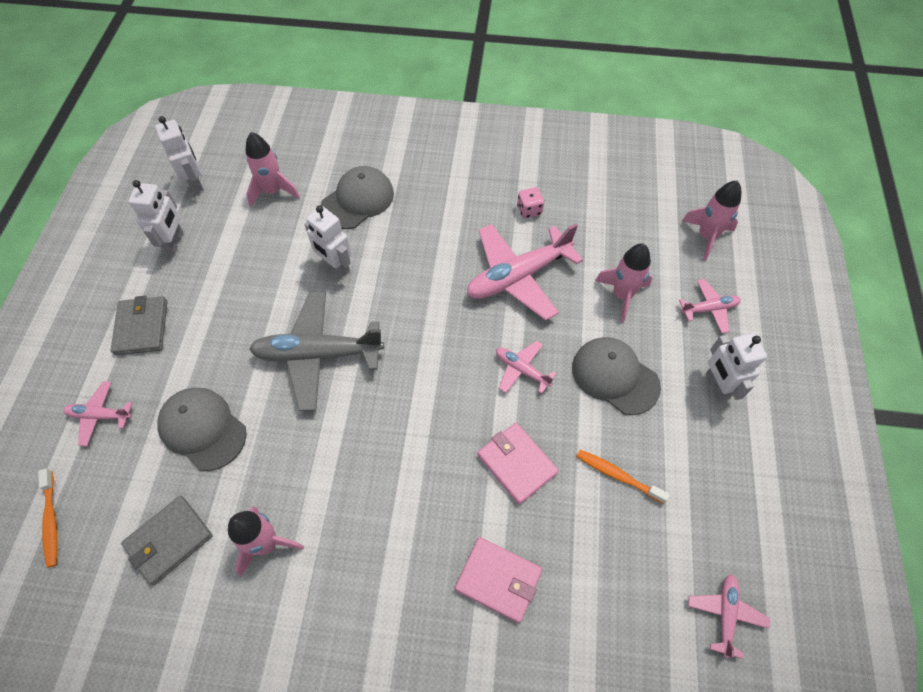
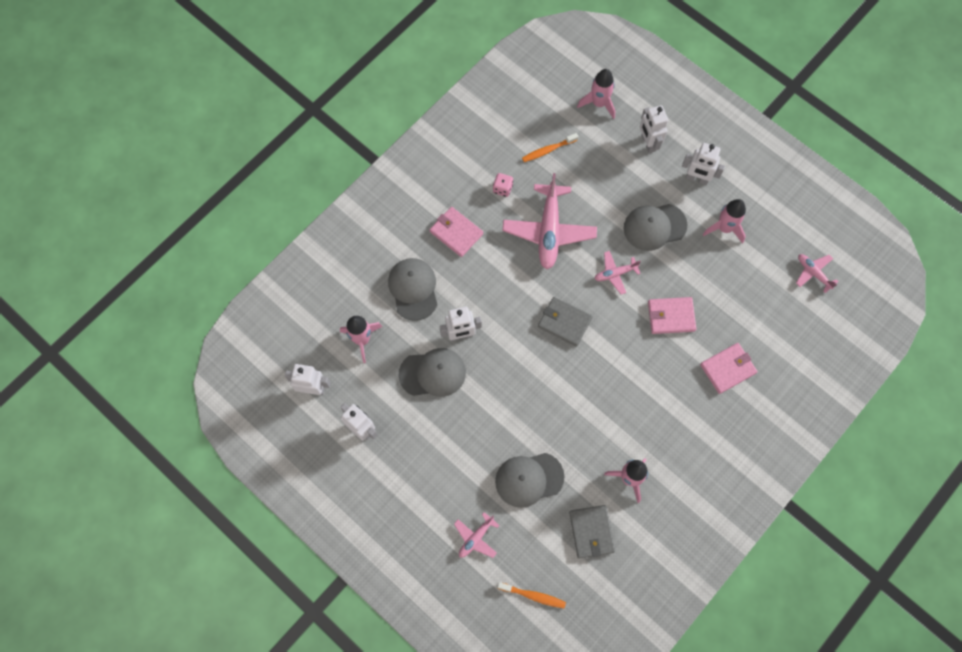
camera: 55 degrees left, 10 degrees up
grey wallet [111,296,167,355] -> grey wallet moved to [538,297,592,347]
grey plane [249,292,384,411] -> none
orange toothbrush [576,450,670,504] -> orange toothbrush moved to [522,133,579,162]
pink rocket [595,243,652,323] -> pink rocket moved to [703,199,746,243]
pink plane [679,279,741,334] -> white robot [640,105,668,153]
none -> grey cap [399,348,466,397]
none -> pink wallet [430,207,483,257]

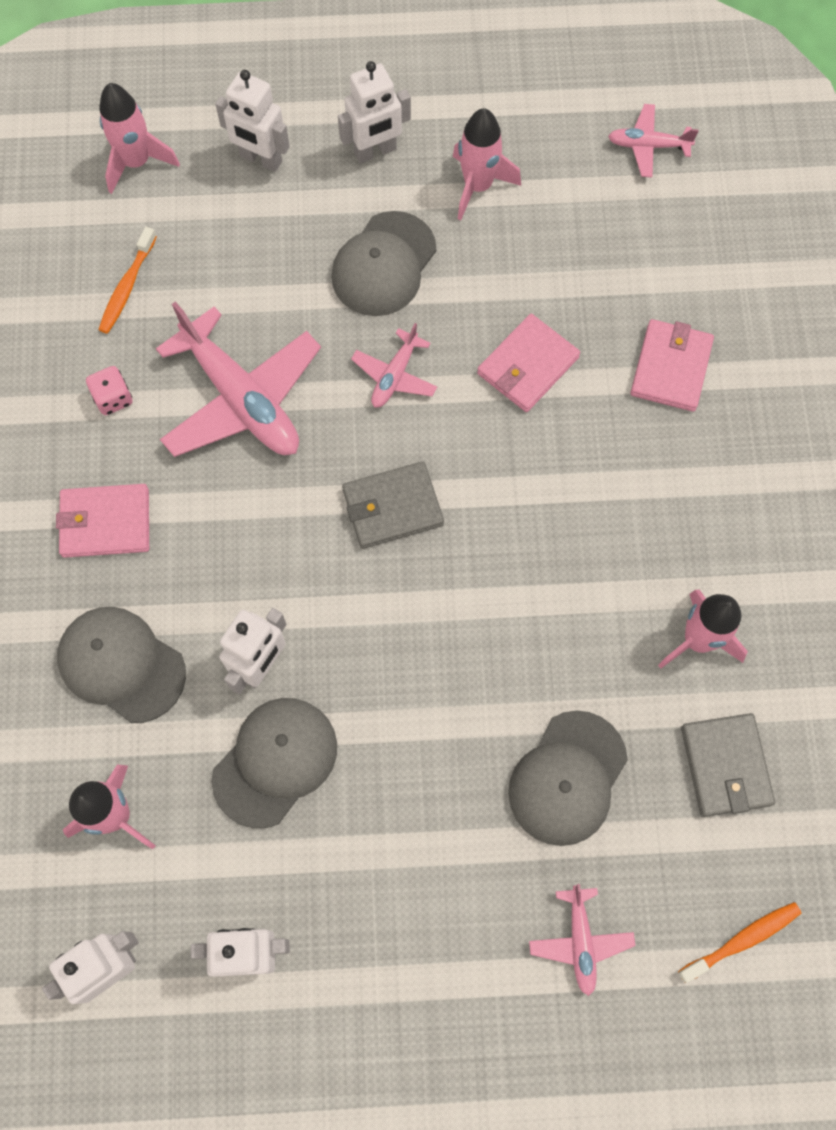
camera: 45 degrees left, 0 degrees up
grey wallet [569,505,615,559] -> grey wallet turned 45 degrees clockwise [681,713,775,817]

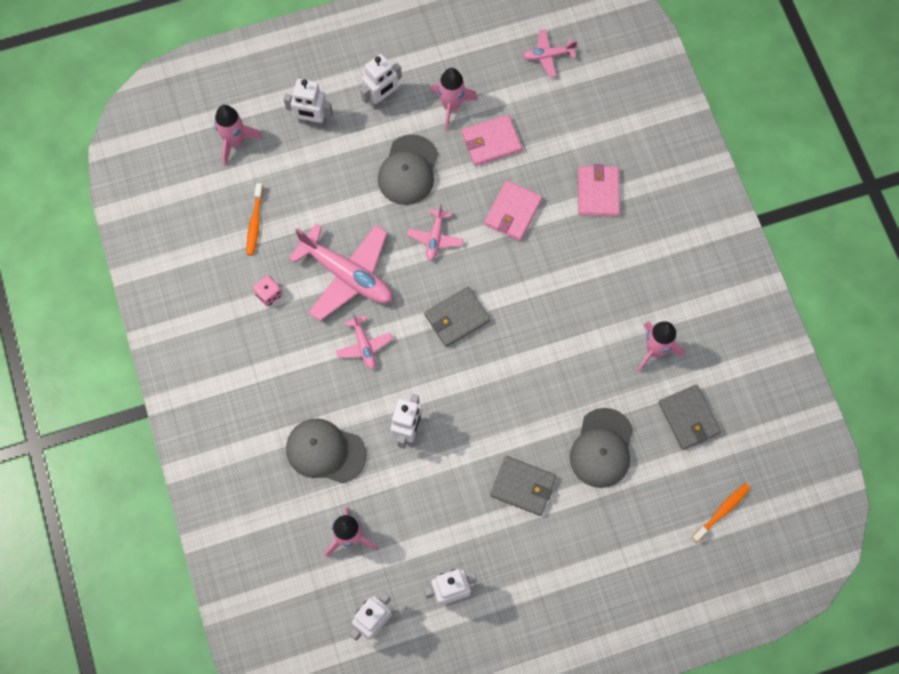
camera: 15 degrees left, 0 degrees up
pink wallet [56,484,149,558] -> pink wallet moved to [462,115,522,166]
grey cap [211,698,337,828] -> none
pink plane [529,884,635,996] -> pink plane moved to [336,313,393,369]
none -> grey wallet [490,456,556,516]

